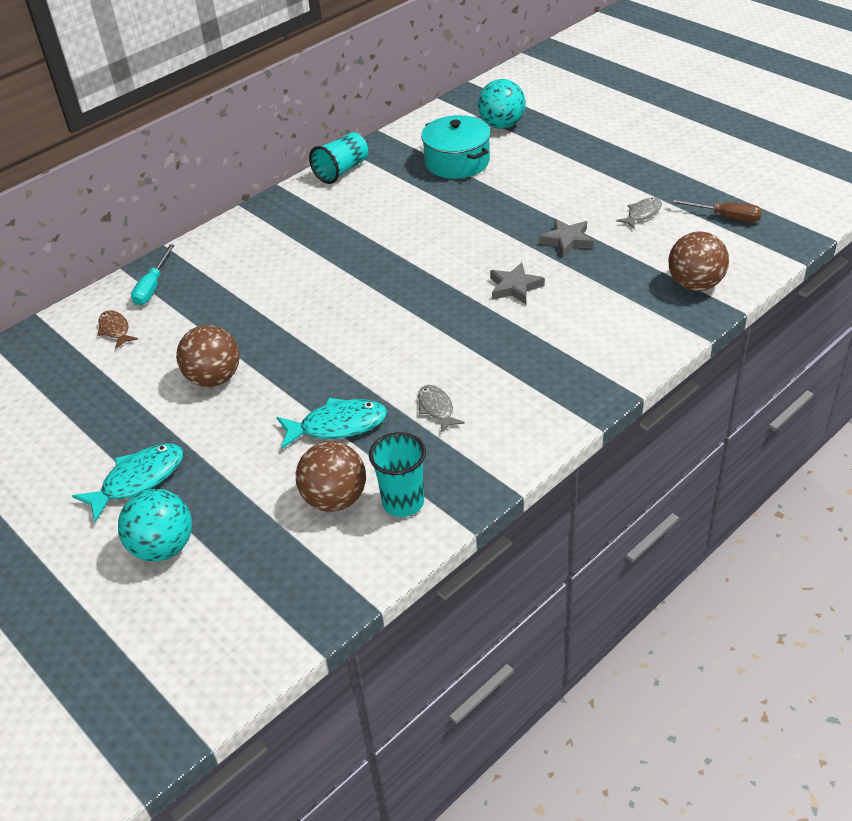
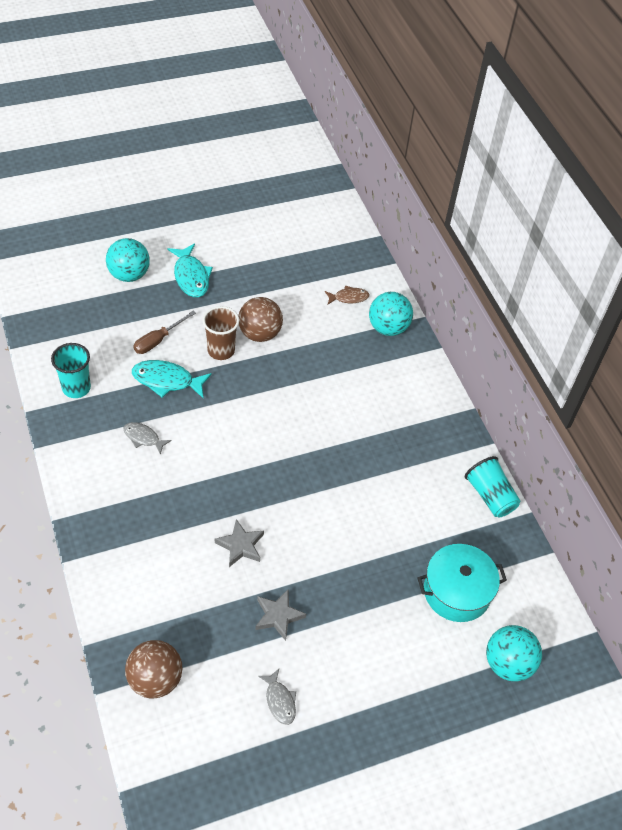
camera: 105 degrees right, 10 degrees up
turquoise screwdriver [131,245,175,306] -> turquoise ball [369,292,413,336]
turquoise fish [277,398,387,449] -> turquoise fish turned 90 degrees clockwise [132,360,212,398]
brown ball [296,441,366,512] -> none
grey fish [418,385,465,432] -> grey fish turned 150 degrees counterclockwise [123,422,172,455]
brown screwdriver [668,199,762,222] -> brown screwdriver moved to [133,311,196,354]
none -> brown cup [202,306,239,360]

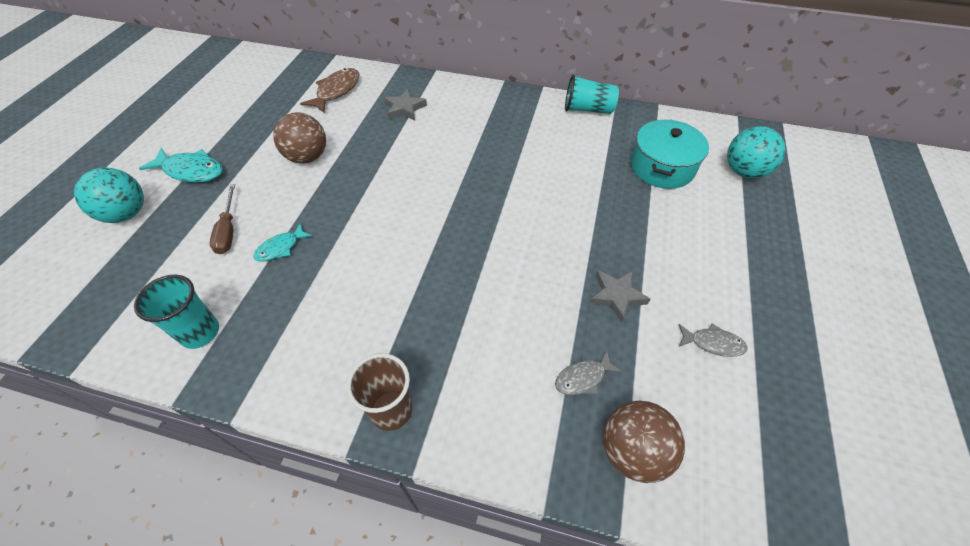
camera: 50 degrees left, 0 degrees up
grey fish [123,422,172,455] -> grey fish moved to [555,350,622,395]
turquoise fish [132,360,212,398] -> turquoise fish [254,223,312,262], size x0.61
brown cup [202,306,239,360] -> brown cup moved to [347,353,412,431]
grey star [215,519,264,567] -> grey star moved to [384,89,427,120]
brown fish [325,285,369,304] -> brown fish [300,68,360,112], size x1.65
turquoise ball [369,292,413,336] -> none

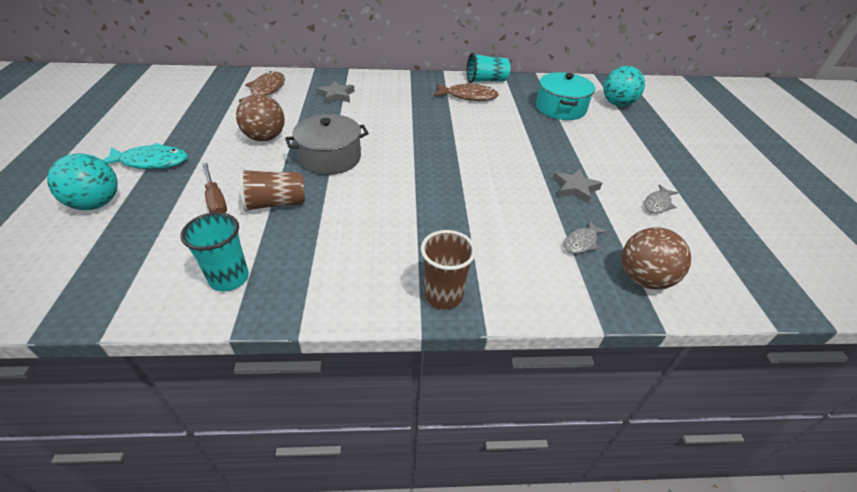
camera: 20 degrees left, 10 degrees down
turquoise fish [254,223,312,262] -> brown cup [240,168,305,212]
grey fish [678,323,748,357] -> grey fish turned 135 degrees clockwise [644,184,678,213]
none -> grey pot [285,114,369,175]
none -> brown fish [434,83,499,101]

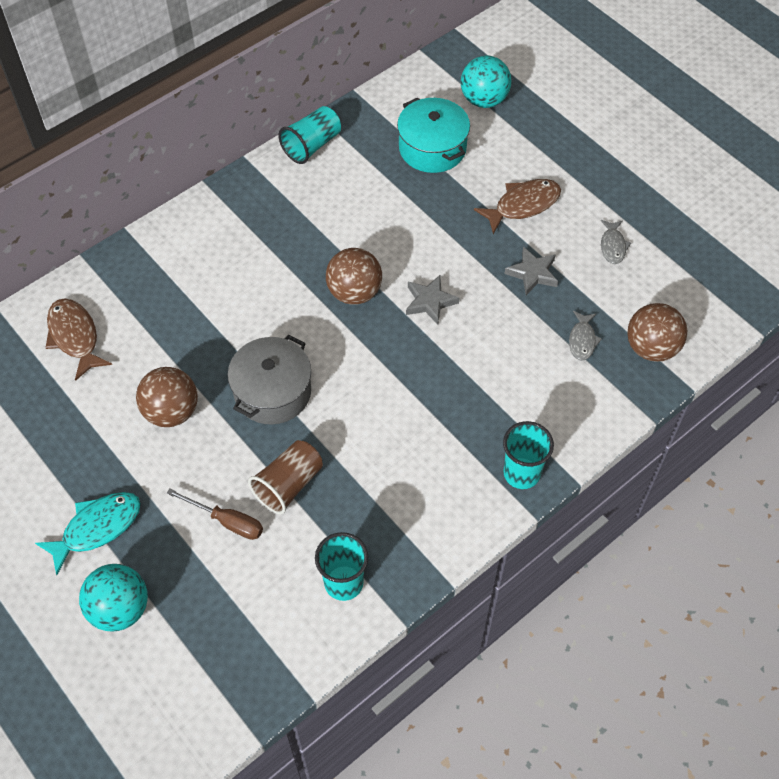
camera: 35 degrees left, 15 degrees up
grey star [316,81,355,104] -> grey star moved to [406,275,459,325]
brown cup [421,230,476,309] -> turquoise cup [503,421,554,489]
brown fish [434,83,499,101] -> brown fish moved to [474,179,561,234]
none -> brown ball [326,248,382,305]

